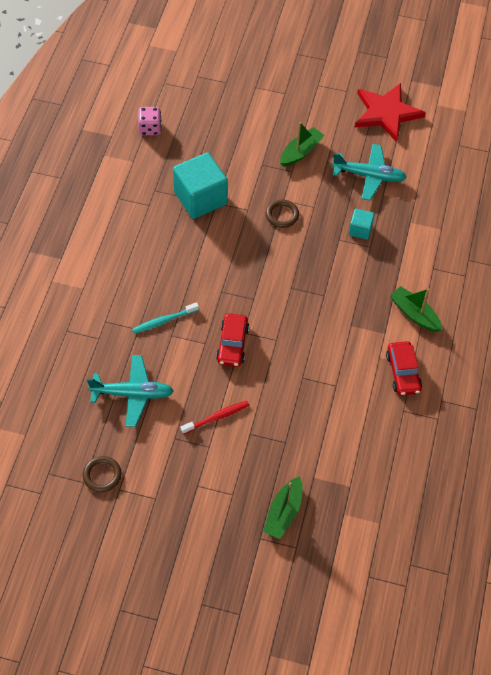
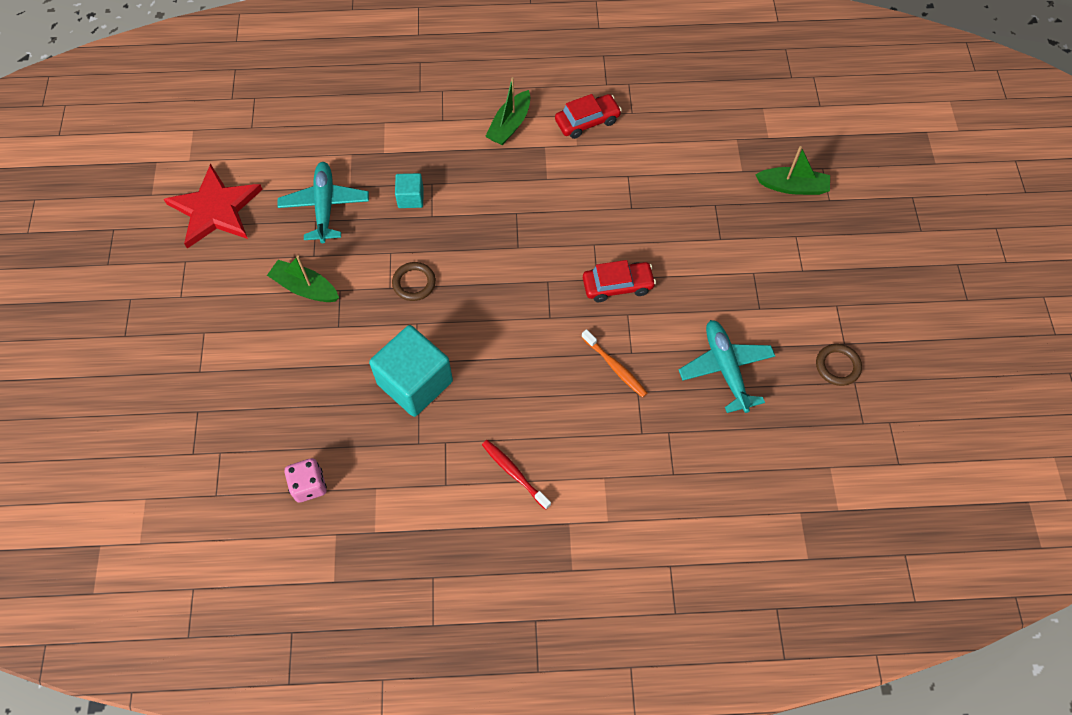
camera: 105 degrees left, 5 degrees up
turquoise toothbrush [132,302,199,334] -> orange toothbrush [582,329,647,398]
red toothbrush [180,401,249,434] -> red toothbrush moved to [482,440,551,510]

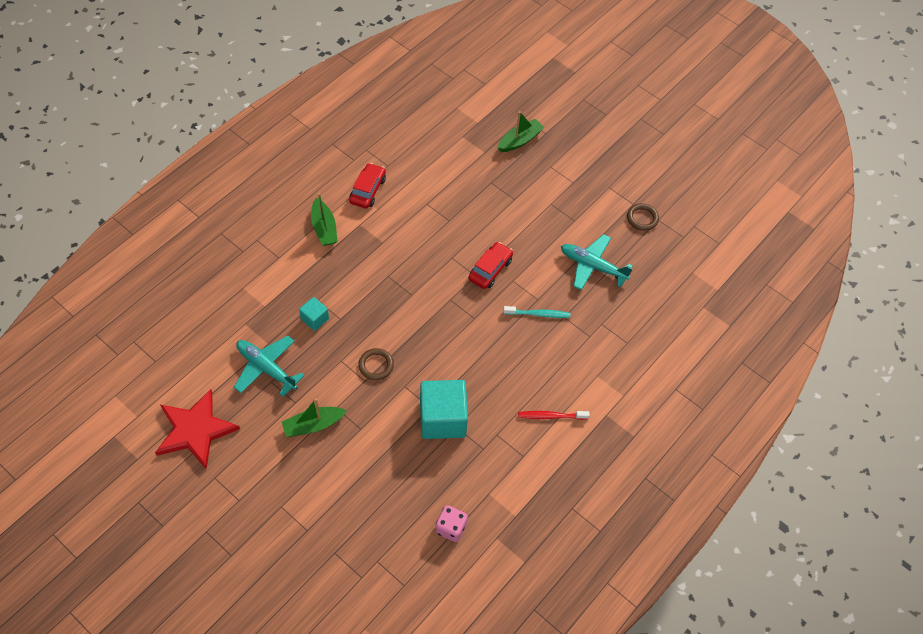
camera: 50 degrees left, 5 degrees down
orange toothbrush [582,329,647,398] -> turquoise toothbrush [503,306,570,318]

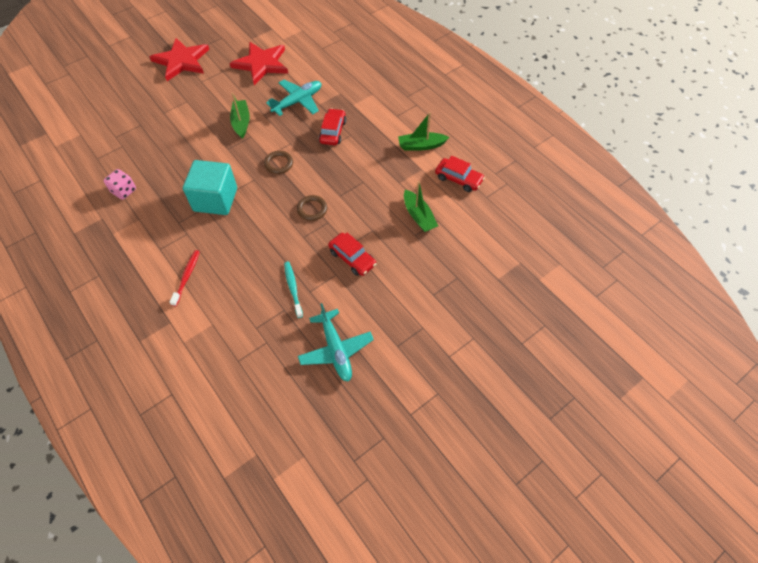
camera: 105 degrees right, 0 degrees up
turquoise cube [299,297,329,331] -> red car [319,108,347,145]
green boat [498,111,545,152] -> green boat moved to [404,181,438,232]
turquoise toothbrush [503,306,570,318] -> turquoise toothbrush turned 150 degrees clockwise [284,262,303,318]
turquoise plane [561,234,633,290] -> turquoise plane turned 120 degrees clockwise [298,303,374,382]
brown ring [627,203,659,231] -> brown ring moved to [297,195,327,221]
none -> red star [150,38,209,81]

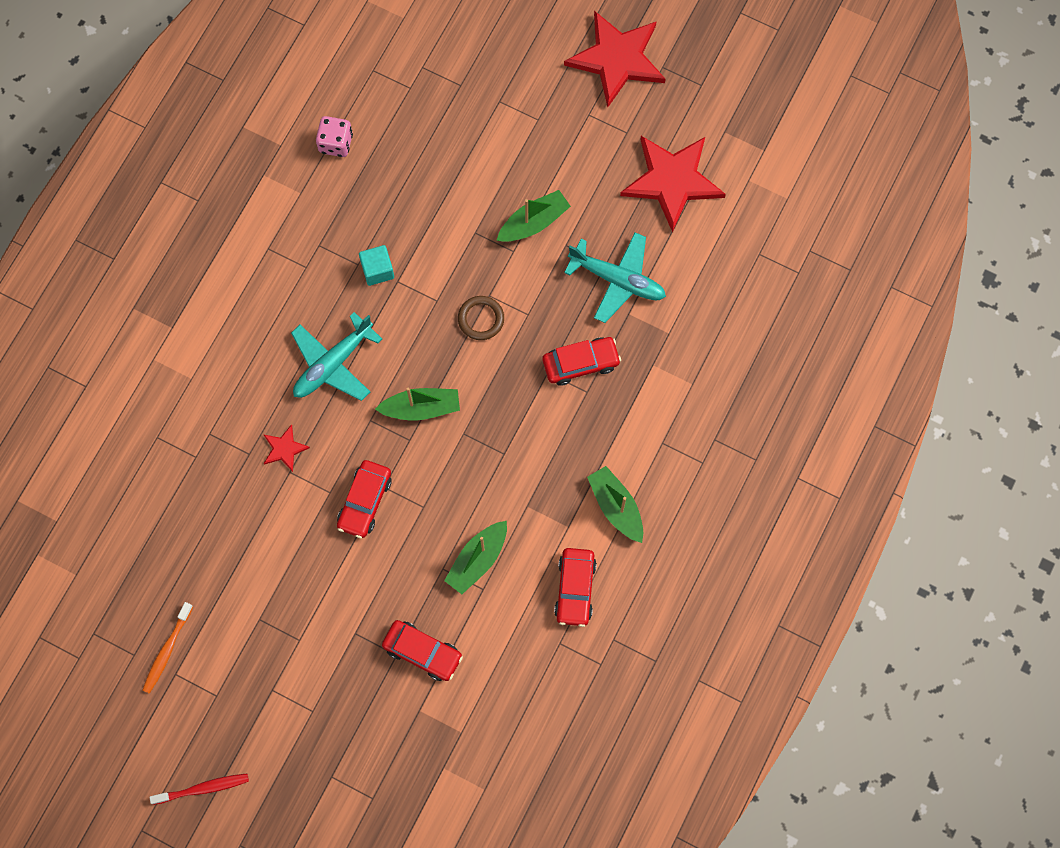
camera: 65 degrees right, 15 degrees up
red toothbrush [170,250,200,306] -> red toothbrush moved to [149,773,249,805]
turquoise cube [183,160,237,215] -> turquoise cube [359,245,394,286], size x0.49
turquoise toothbrush [284,262,303,318] -> red star [264,424,310,472]
brown ring [297,195,327,221] -> green boat [375,387,460,420]
turquoise plane [298,303,374,382] -> turquoise plane moved to [291,312,382,401]
none -> orange toothbrush [143,602,193,694]
none -> red car [382,620,463,681]

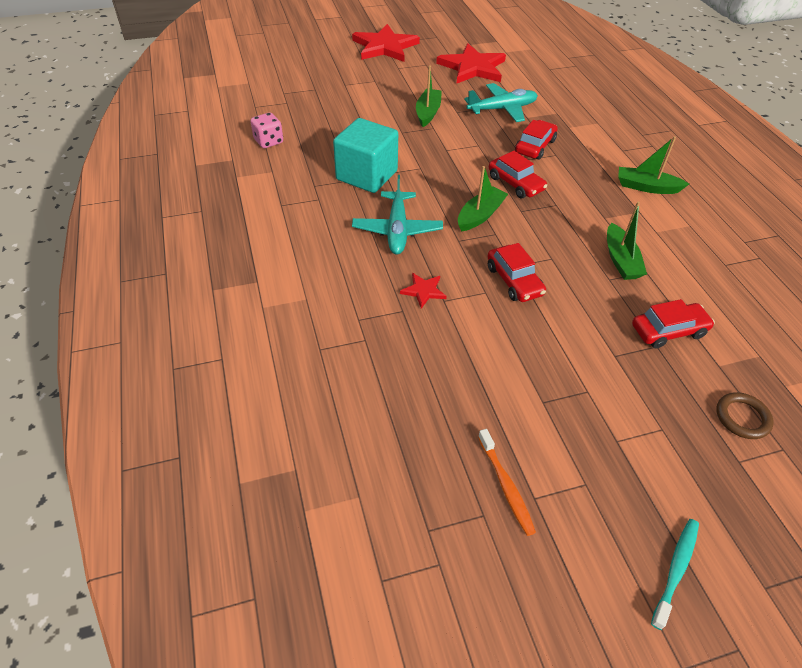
camera: 45 degrees left, 25 degrees down
red toothbrush [149,773,249,805] -> turquoise toothbrush [651,519,699,630]
turquoise cube [359,245,394,286] -> turquoise cube [333,118,398,193], size x2.03
brown ring [458,296,504,340] -> brown ring moved to [716,392,774,439]
red car [554,548,597,627] -> red car moved to [489,151,547,198]

